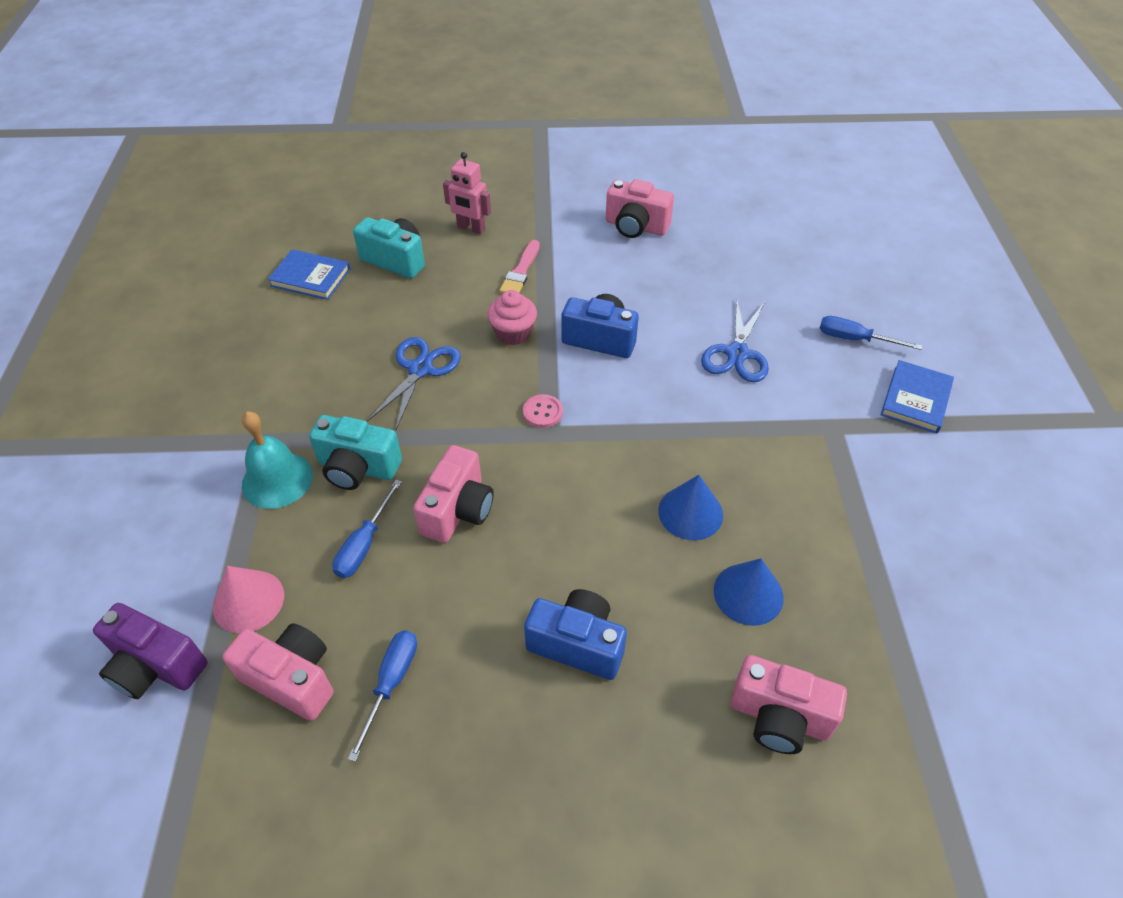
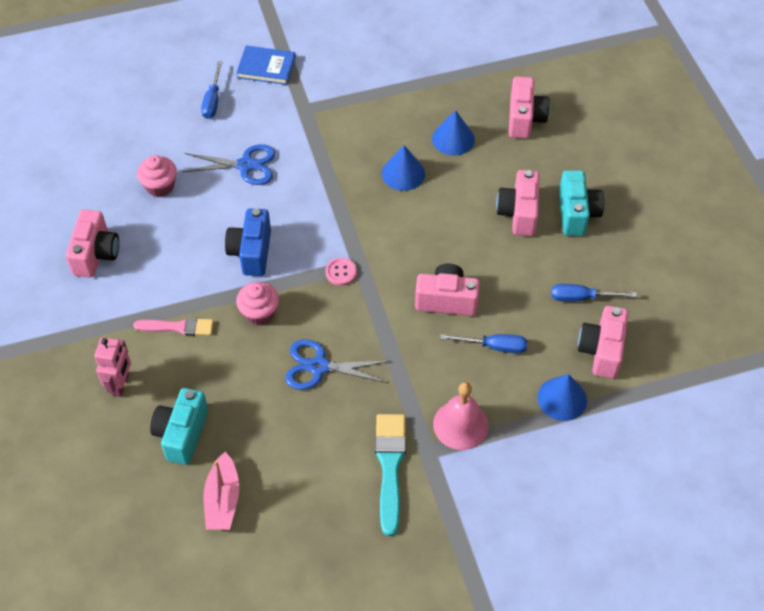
camera: 105 degrees left, 5 degrees up
purple camera [93,603,208,699] -> none
pink cone [213,566,284,633] -> blue cone [537,374,587,421]
turquoise bell [242,412,313,509] -> pink bell [433,382,489,450]
blue book [268,249,350,300] -> pink boat [203,452,239,530]
turquoise camera [309,415,402,490] -> turquoise camera moved to [559,170,604,236]
blue camera [524,589,627,680] -> pink camera [496,170,540,236]
none -> pink cupcake [137,155,177,197]
none -> turquoise brush [375,414,406,536]

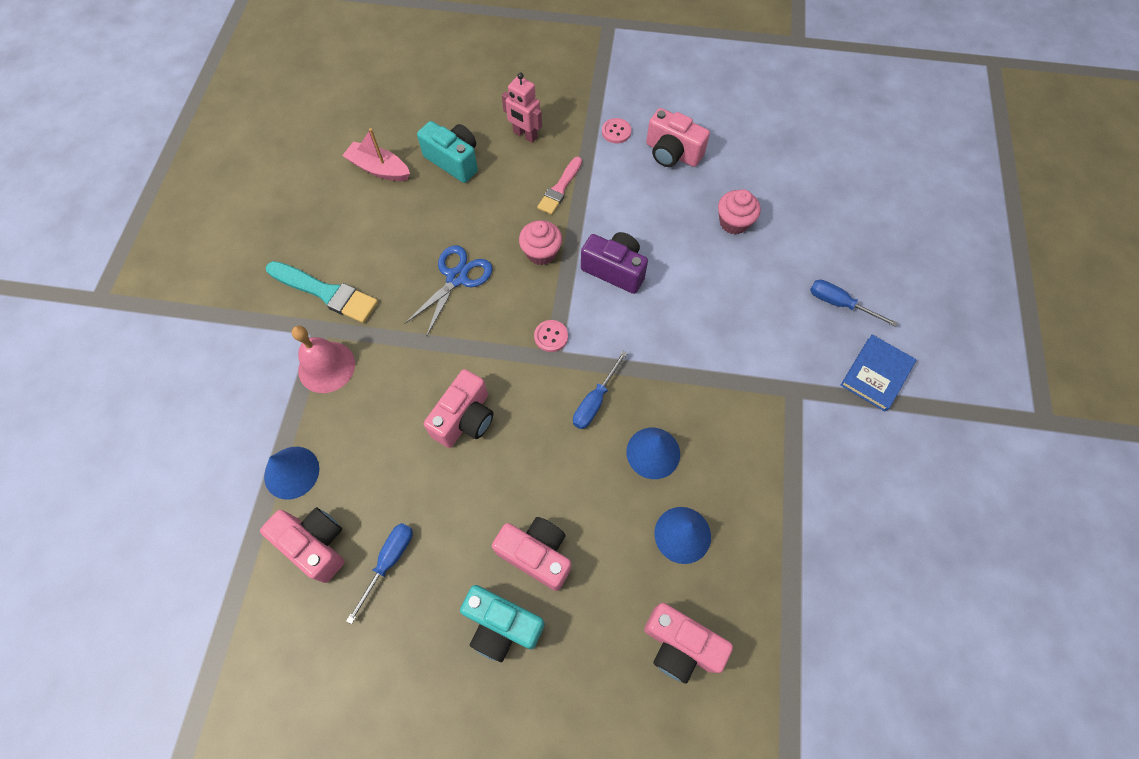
camera: 115 degrees right, 10 degrees up
blue scissors [182,144,275,185] -> none
blue camera [225,208,271,276] -> purple camera [581,232,648,294]
blue screwdriver [440,334,527,353] -> blue screwdriver moved to [573,351,628,429]
none -> pink button [602,118,631,143]

